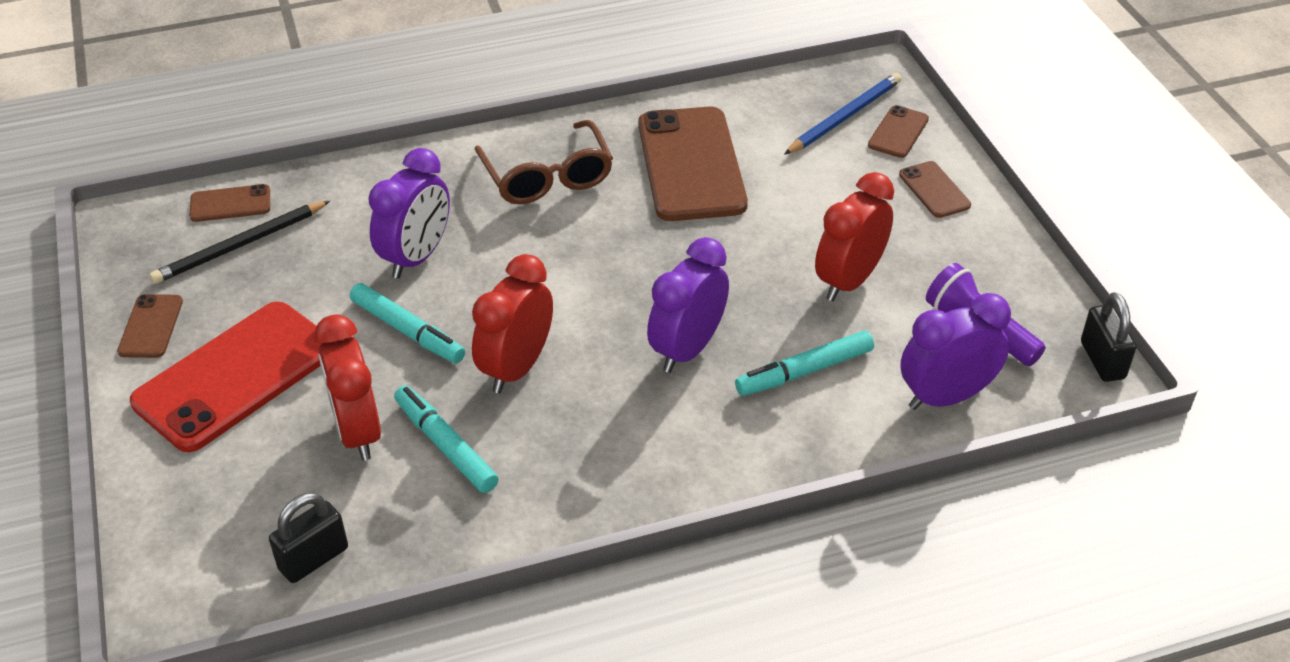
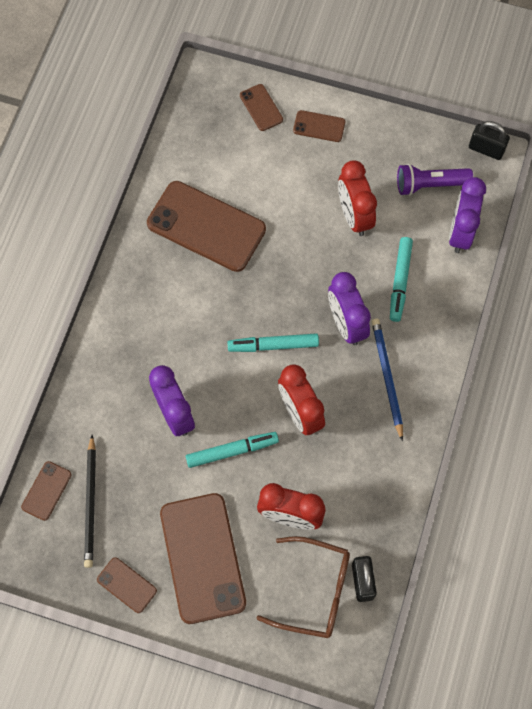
camera: 55 degrees left, 25 degrees up
red phone [130,302,323,452] -> brown phone [160,493,246,624]
turquoise marker [394,386,498,493] -> turquoise marker moved to [227,333,319,352]
brown glasses [474,120,613,204] -> brown glasses moved to [257,536,350,638]
blue pencil [784,73,902,155] -> blue pencil moved to [372,319,403,441]

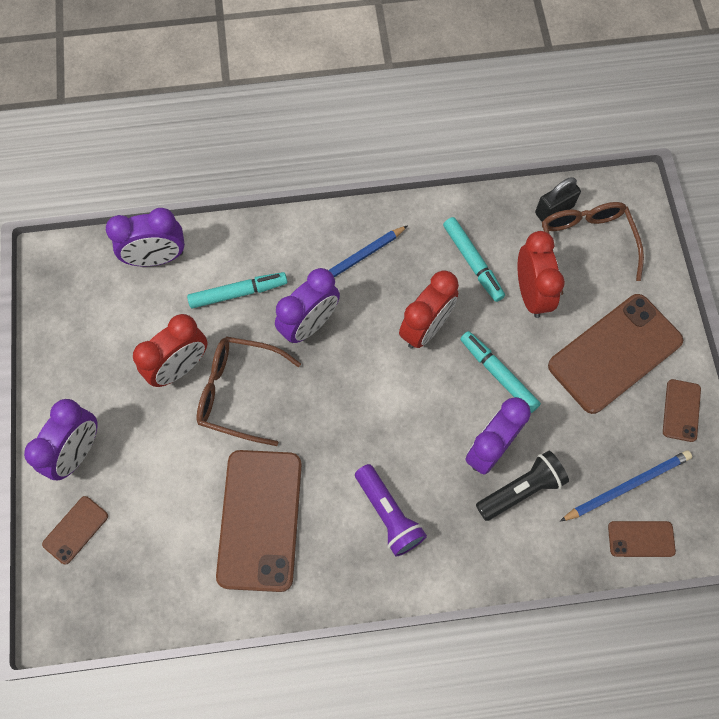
camera: 115 degrees left, 0 degrees up
black pencil [84,435,96,568] -> blue pencil [560,450,692,521]
turquoise marker [227,333,319,352] -> turquoise marker moved to [443,217,505,302]
brown phone [293,110,345,142] -> purple clock [24,399,98,480]
purple flashlight [397,164,473,196] -> purple flashlight moved to [355,464,427,557]
black padlock [469,121,510,160] -> none
none -> brown glasses [197,336,301,446]
none -> black flashlight [476,451,569,521]

